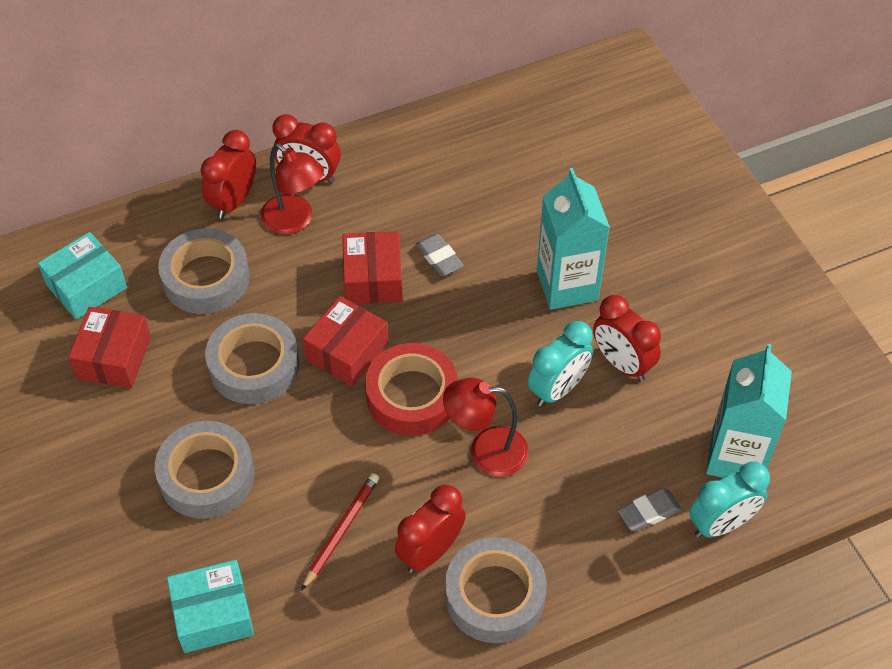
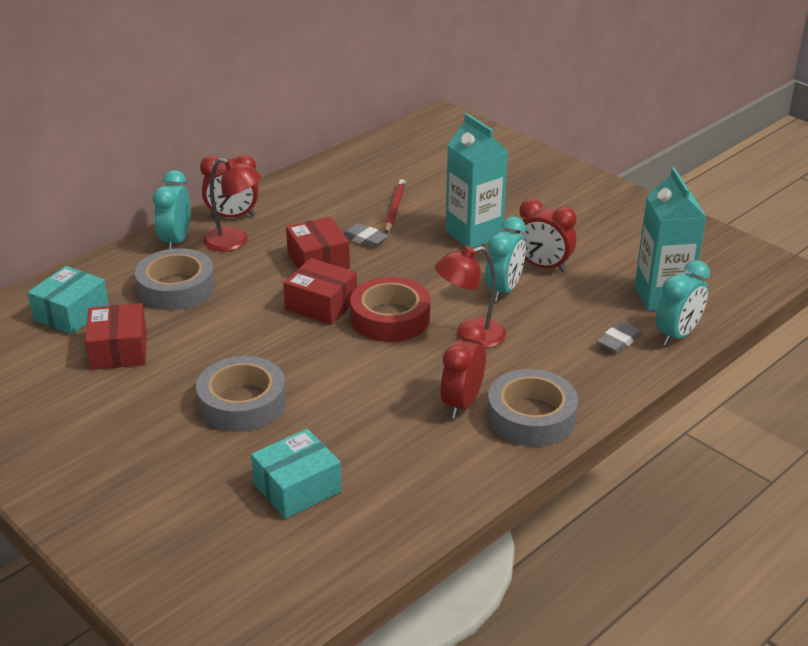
camera: 20 degrees left, 20 degrees down
red clock [200,130,256,219] -> turquoise clock [153,170,191,249]
grey tape [205,313,299,404] -> none
red pencil [301,473,379,591] -> red pencil moved to [385,179,406,234]
red box [303,296,388,387] -> red box turned 75 degrees counterclockwise [283,258,357,325]

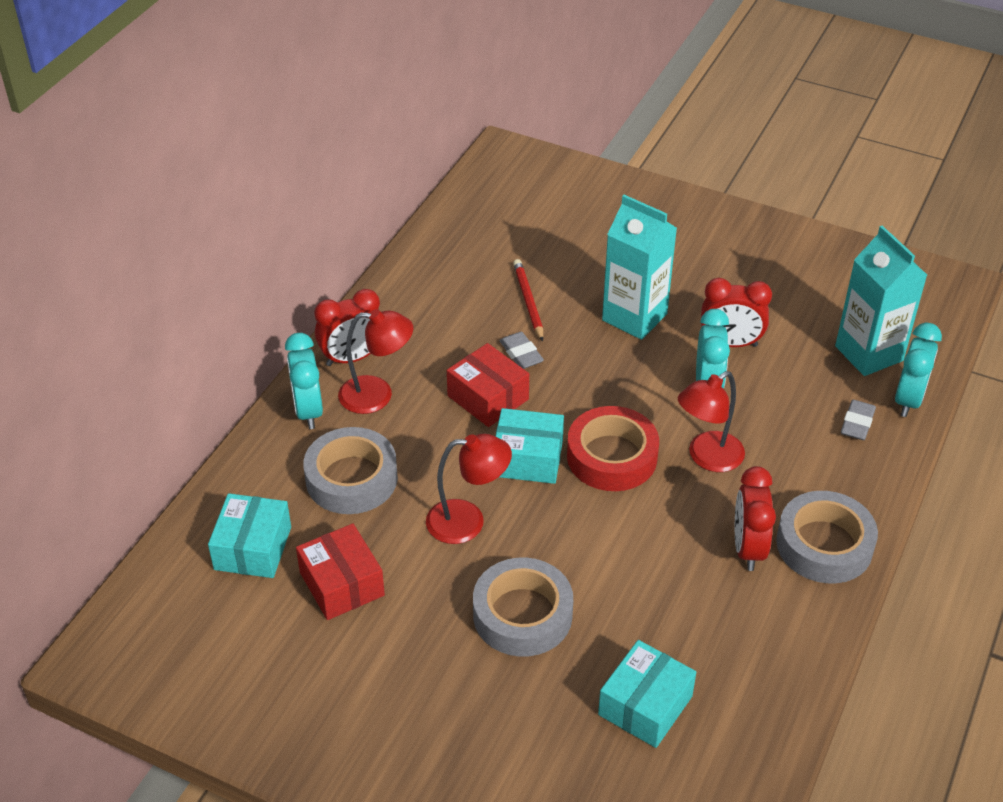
camera: 20 degrees left, 10 degrees up
red box [283,258,357,325] -> turquoise box [496,408,564,484]
grey eraser [343,223,389,248] -> grey eraser turned 45 degrees clockwise [499,332,544,369]
none -> red lamp [426,434,512,544]

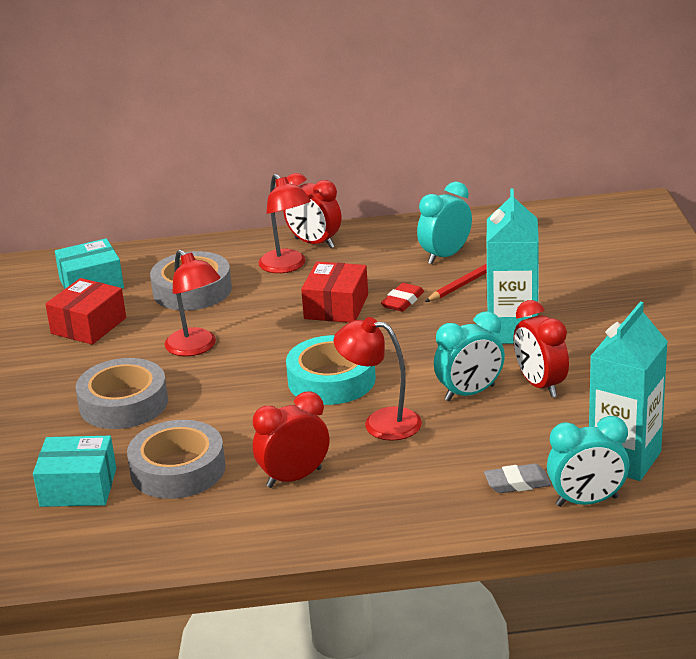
camera: 60 degrees right, 15 degrees down
turquoise clock [285,333,323,429] -> turquoise clock moved to [417,182,472,264]
turquoise box [496,408,564,484] -> none
grey eraser [499,332,544,369] -> red eraser [381,283,424,312]
red tape [567,406,659,491] -> turquoise tape [286,335,376,405]
grey tape [776,491,878,583] -> grey tape moved to [127,420,226,499]

